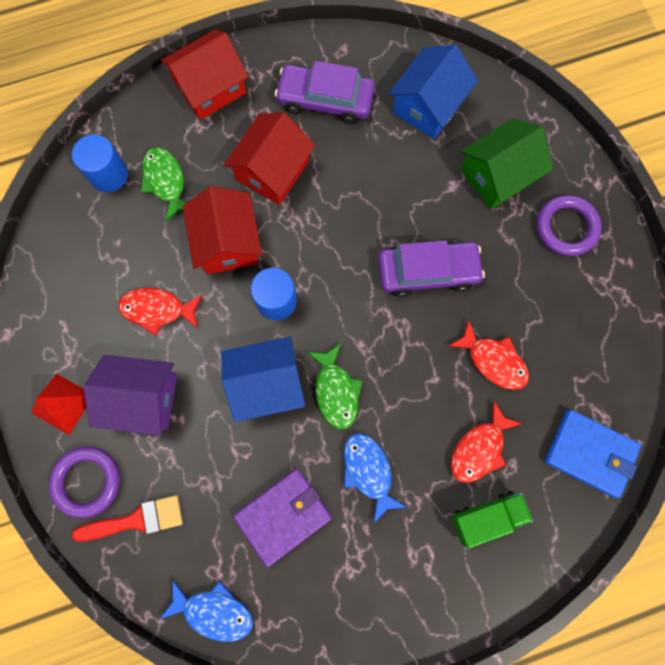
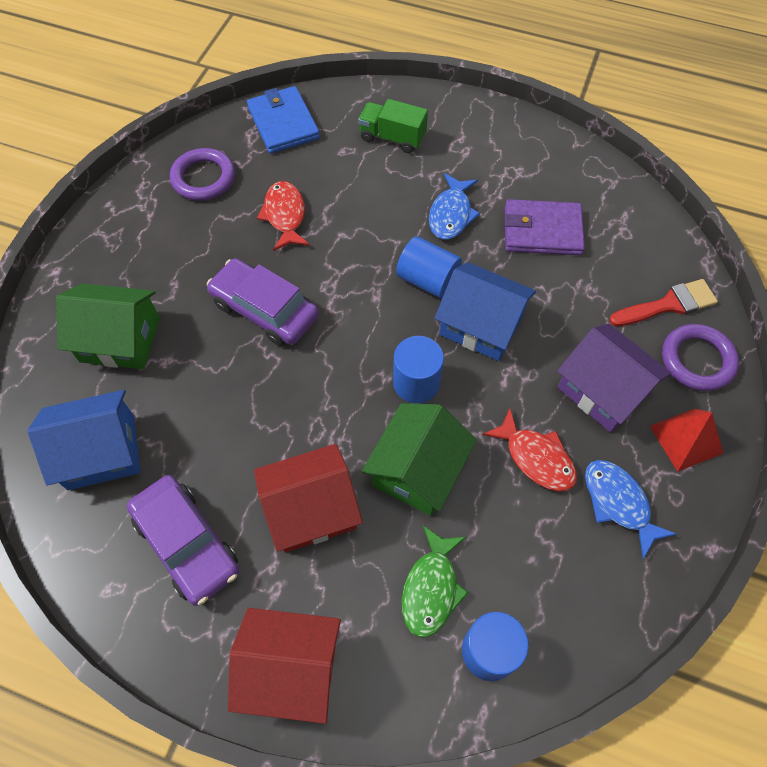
camera: 140 degrees left, 15 degrees down
red brush [72,495,183,542] -> red brush turned 135 degrees clockwise [609,279,718,327]
blue fish [160,580,253,642] -> blue fish moved to [585,460,677,559]
red house [183,186,262,274] -> green house [362,403,477,516]
green fish [308,344,363,429] -> blue cylinder [396,236,462,298]
red fish [451,401,522,483] -> none
purple ring [537,195,602,256] -> purple ring moved to [170,148,235,201]

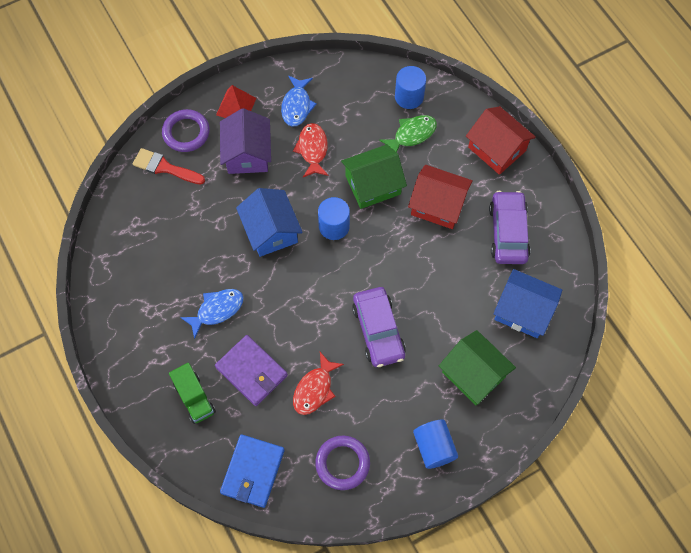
camera: 140 degrees left, 5 degrees up
blue cylinder [396,236,462,298] -> blue cylinder moved to [413,420,458,469]
purple wallet [505,199,585,255] -> purple wallet moved to [215,335,288,406]

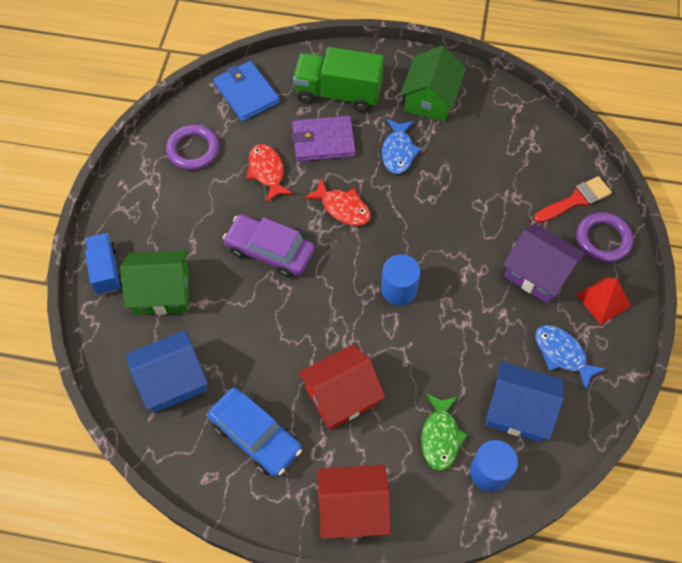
camera: 130 degrees right, 5 degrees down
green truck [169,363,216,424] -> green truck [293,47,384,112], size x1.61
blue house [236,188,303,257] -> blue house moved to [486,362,564,442]
red fish [293,123,328,177] -> red fish moved to [304,179,371,226]
green house [341,144,407,209] -> green house moved to [400,46,466,122]
blue cylinder [413,420,458,469] -> none
purple car [489,191,530,264] -> blue car [208,388,302,477]
none -> blue truck [85,233,122,295]

